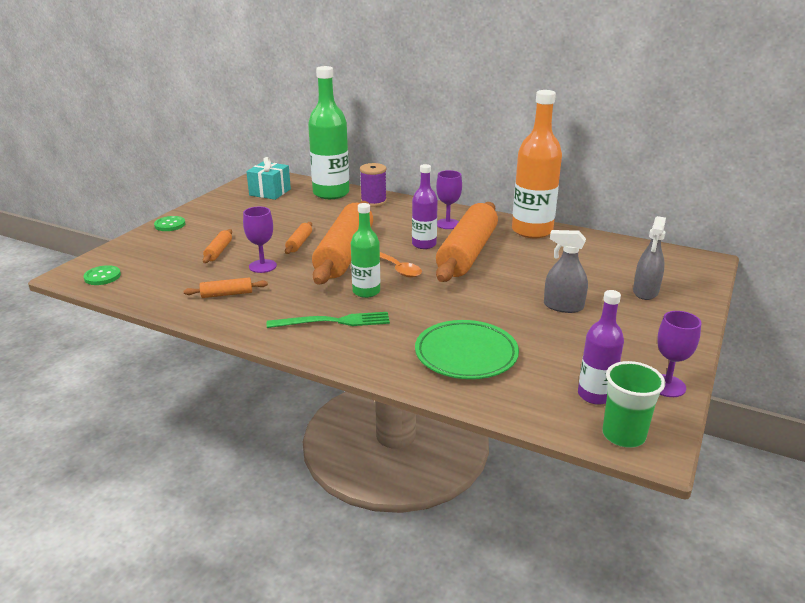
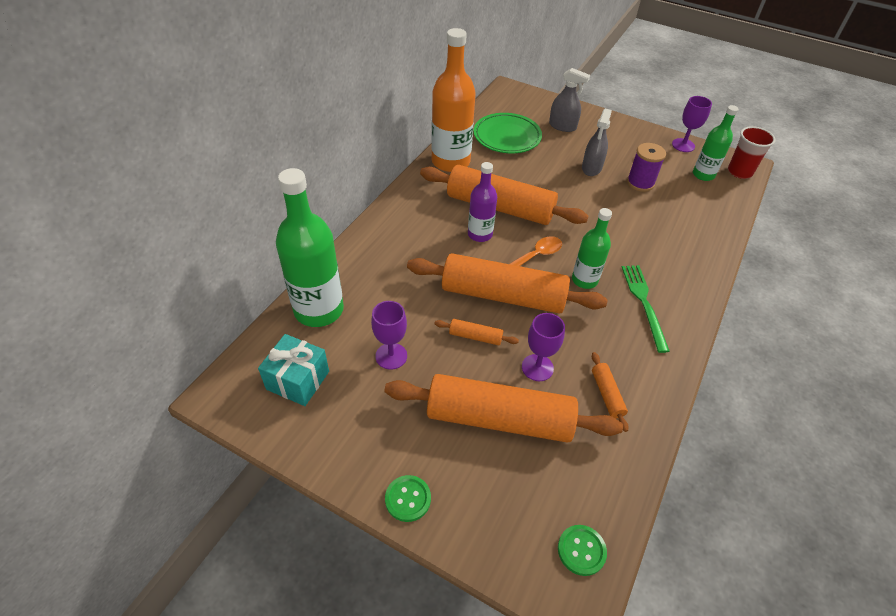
camera: 90 degrees left, 20 degrees up
orange rolling pin [203,229,232,263] -> orange rolling pin [384,374,623,443], size x2.45
purple spool [360,163,387,207] -> purple spool moved to [627,143,666,192]
green plate [415,320,519,379] -> green plate moved to [474,113,542,153]
purple goblet [436,170,462,229] -> purple goblet moved to [371,301,407,370]
purple bottle [578,290,624,405] -> green bottle [693,105,739,181]
green cup [602,361,665,448] -> red cup [728,126,776,179]

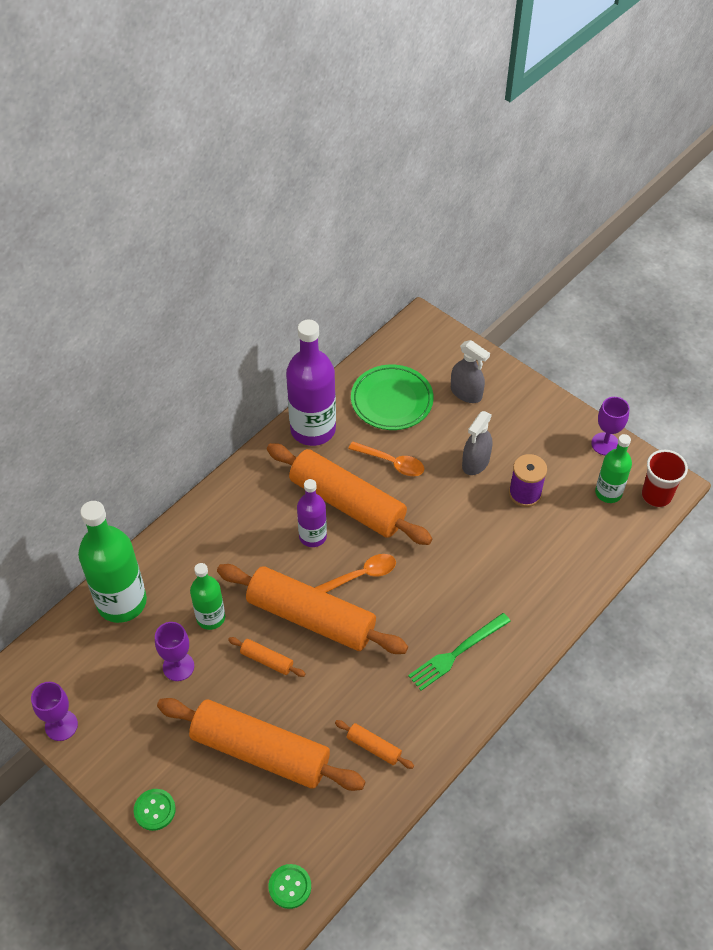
camera: 15 degrees right, 5 degrees up
turquoise gift [258,334,329,406] -> none
orange bottle [431,28,476,172] -> purple bottle [286,320,336,446]
purple goblet [522,313,565,381] -> purple goblet moved to [31,682,78,741]
green bottle [572,208,612,289] -> green bottle moved to [190,563,225,630]
orange rolling pin [592,352,629,432] -> orange rolling pin turned 60 degrees counterclockwise [335,720,414,769]
green fork [622,265,670,353] -> green fork turned 135 degrees counterclockwise [408,613,511,691]
none -> orange spoon [348,441,424,476]

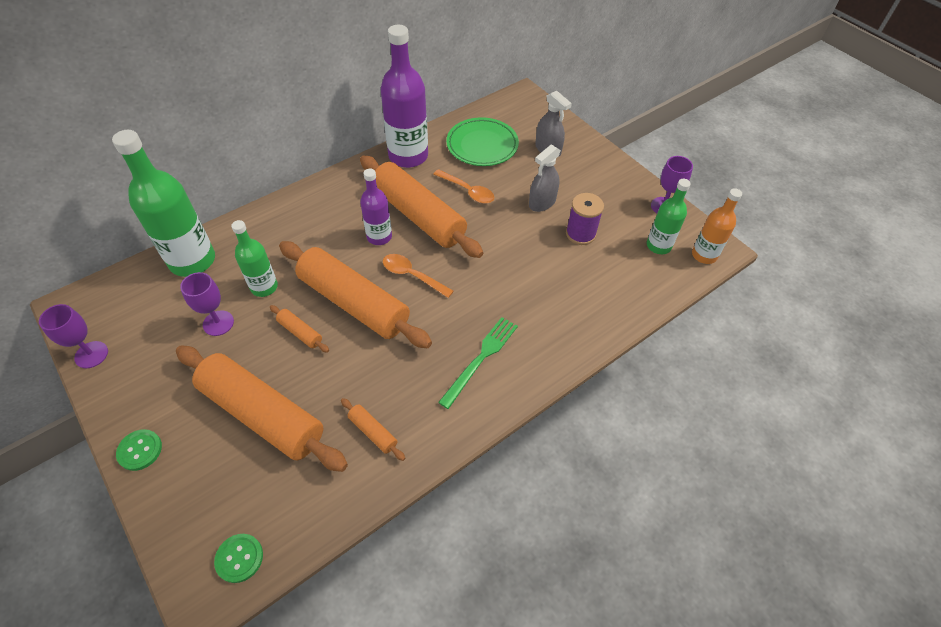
camera: 10 degrees right, 0 degrees up
orange spoon [314,554,396,593] -> orange spoon turned 135 degrees counterclockwise [383,254,454,298]
green fork [408,613,511,691] -> green fork turned 150 degrees clockwise [438,317,518,409]
red cup [642,450,688,507] -> orange bottle [692,188,742,264]

